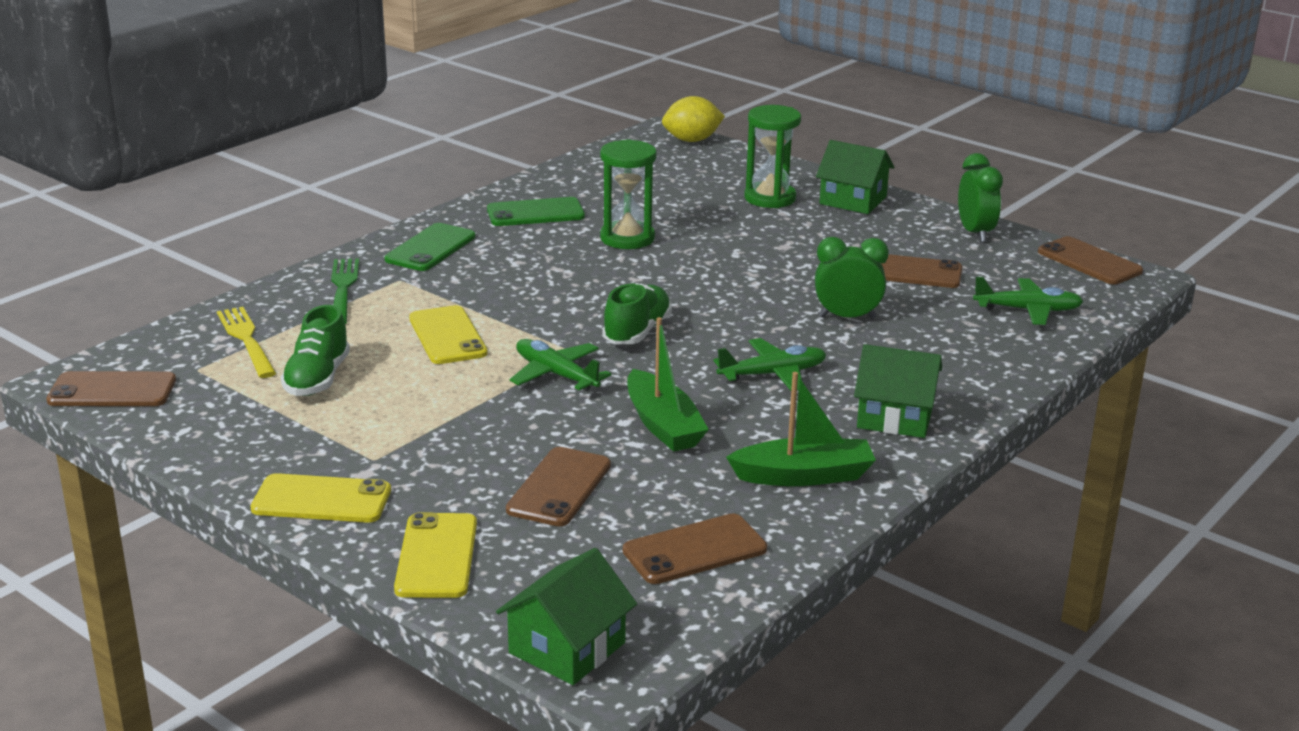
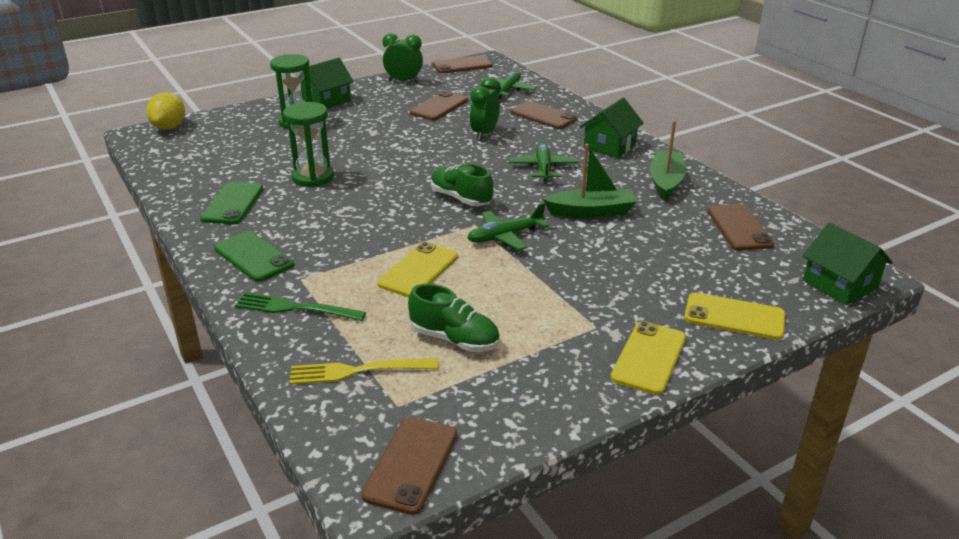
camera: 70 degrees left, 5 degrees up
yellow phone [409,305,488,364] -> yellow phone turned 60 degrees counterclockwise [377,242,458,297]
brown phone [506,447,611,526] -> brown phone moved to [510,101,578,129]

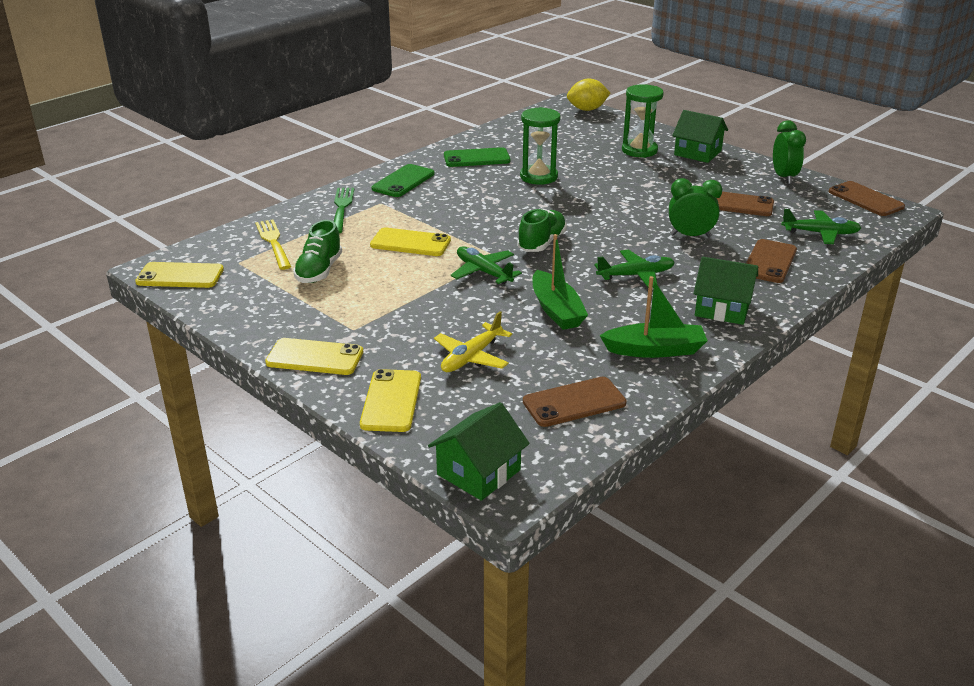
camera: 75 degrees right, 0 degrees up
brown phone [361,417,457,515] -> yellow phone [135,262,224,288]
none -> yellow plane [434,311,512,372]

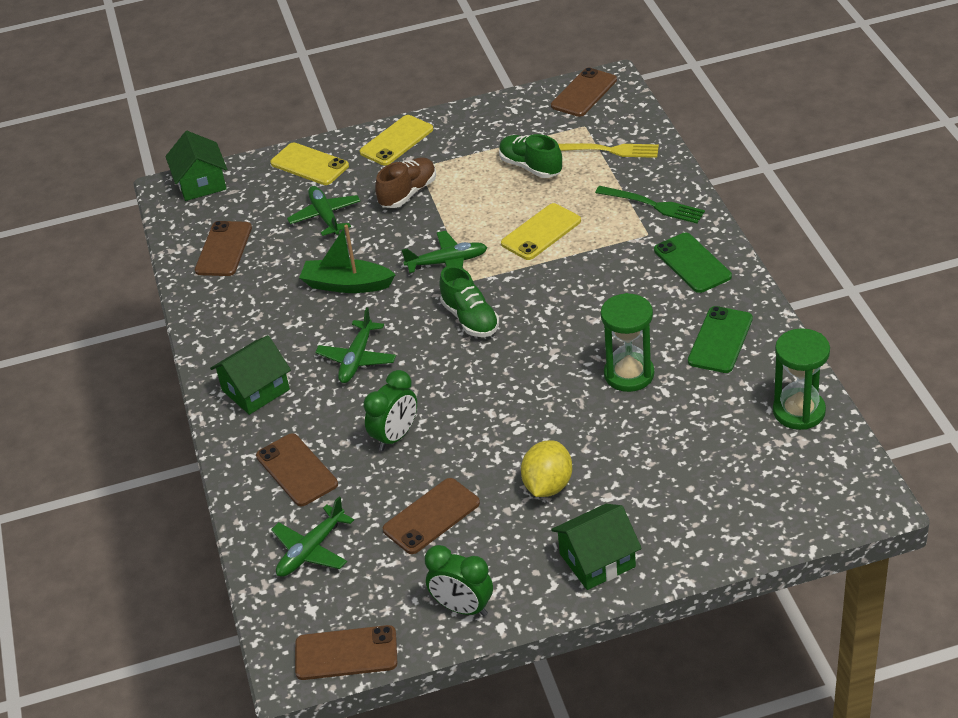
camera: 125 degrees right, 10 degrees up
yellow phone [135,262,224,288] -> brown phone [551,68,617,117]
yellow plane [434,311,512,372] -> green plane [287,186,361,236]
yellow lemon [567,79,610,111] -> yellow lemon moved to [521,440,572,497]
green boat [599,276,708,358] -> none
green hourglass [622,84,664,158] -> green hourglass moved to [773,328,830,430]
none -> brown shoe [375,157,436,208]

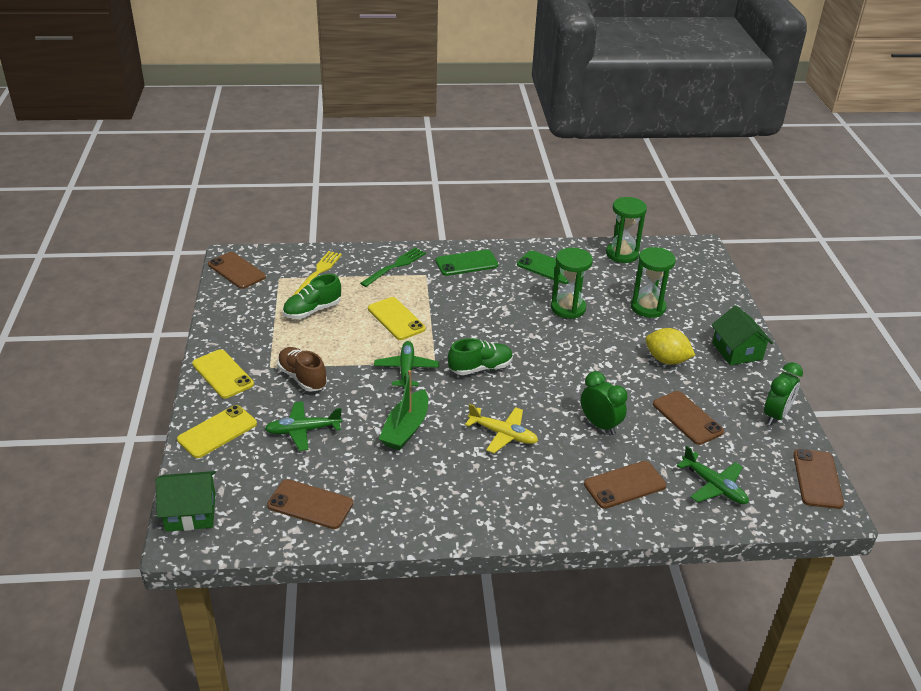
camera: 85 degrees left, 5 degrees down
green house [210,335,291,415] -> none
green plane [315,307,396,383] -> yellow plane [465,404,538,453]
none -> green hourglass [631,247,676,318]

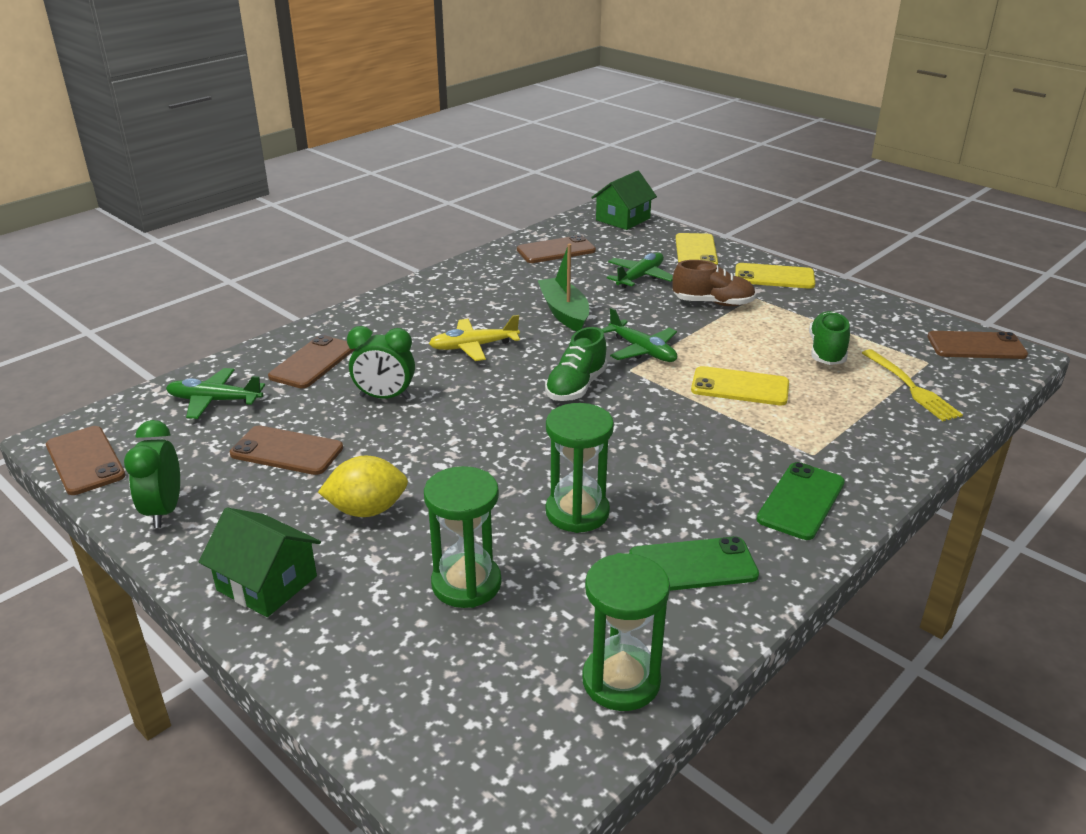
camera: 140 degrees right, 5 degrees down
green fork [360,247,426,287] -> none

